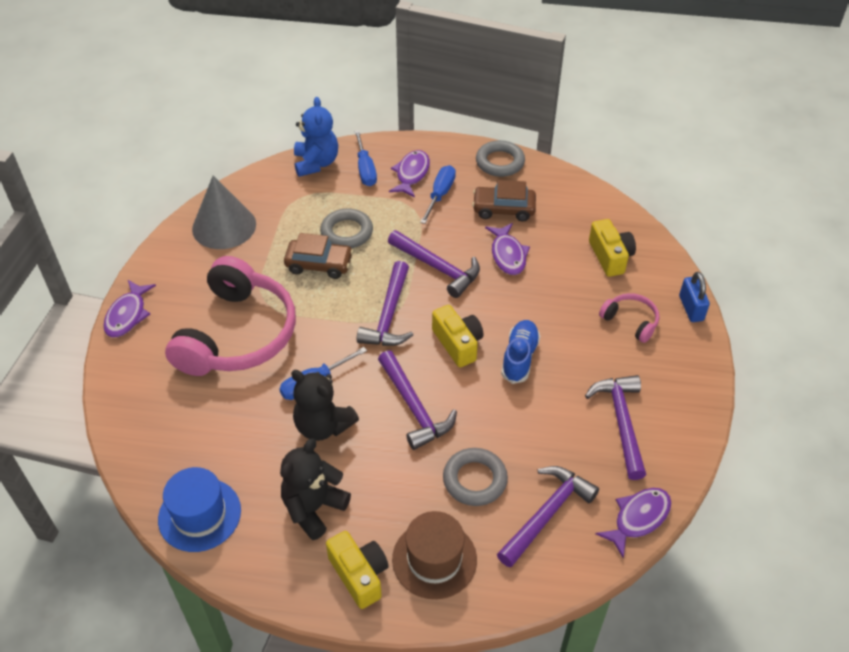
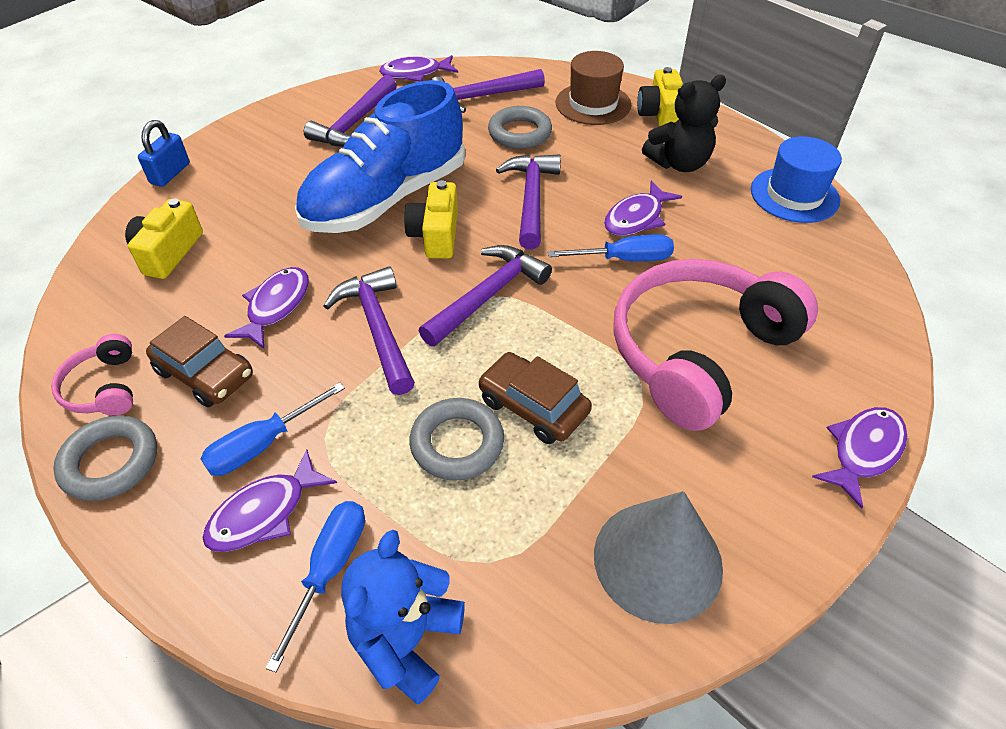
camera: 150 degrees left, 0 degrees up
black teddy bear [291,370,359,441] -> purple fish [604,181,682,236]
blue shoe [501,320,540,384] -> blue shoe [295,80,465,233], size x2.10
pink headphones [599,293,659,343] -> pink headphones moved to [51,334,133,415]

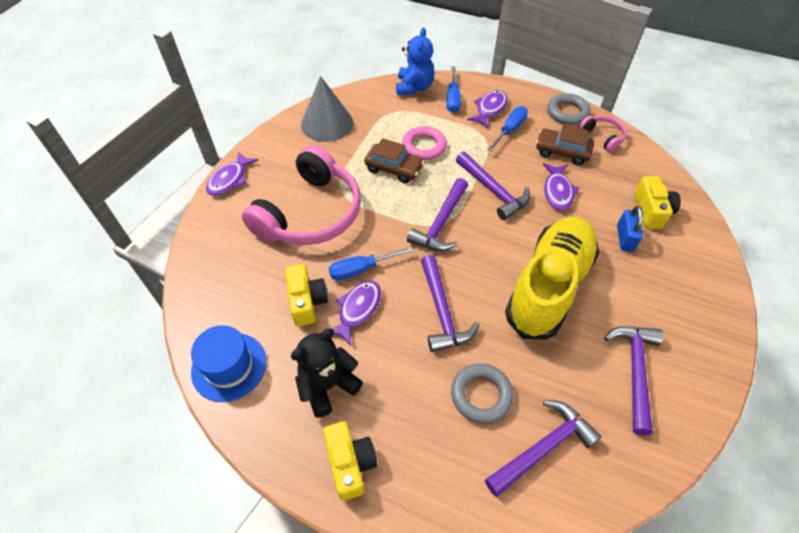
camera: 165 degrees right, 5 degrees up
blue padlock [138,120,190,187] -> blue padlock moved to [617,206,643,252]
blue shoe [295,80,465,233] -> yellow shoe [505,216,599,339]
purple fish [379,55,458,82] -> none
yellow camera [404,180,458,259] -> yellow camera moved to [285,264,328,327]
grey ring [409,398,504,481] -> pink ring [402,126,447,160]
brown hat [555,51,631,125] -> none

